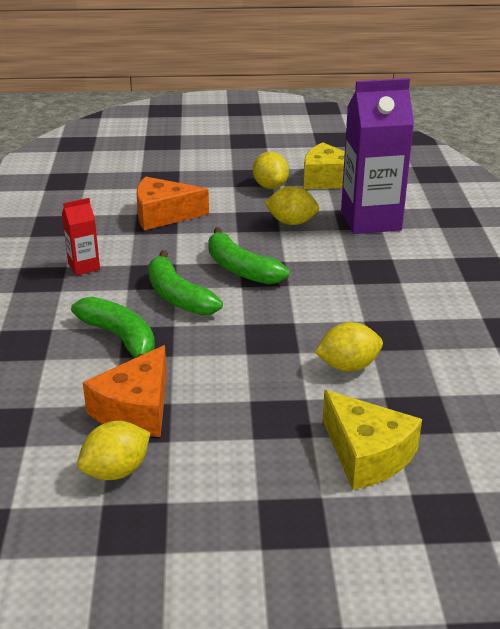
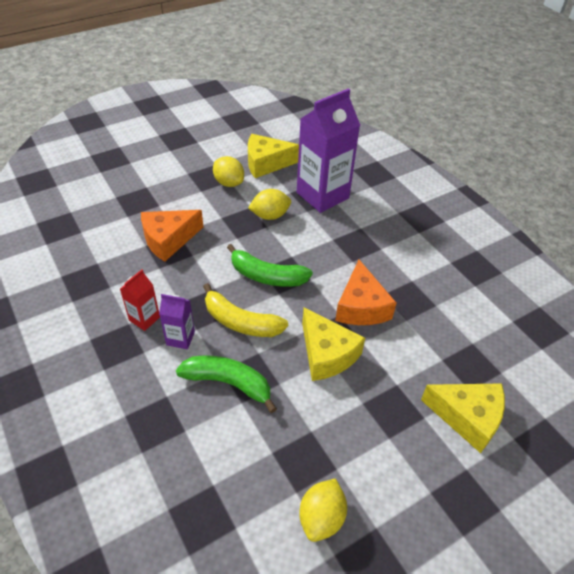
camera: 30 degrees left, 15 degrees up
orange cheese [83,345,167,437] -> orange cheese moved to [335,260,397,325]
green banana [148,250,223,315] -> yellow banana [203,283,288,337]
yellow lemon [315,322,383,372] -> none
none -> purple carton [159,294,195,349]
none -> yellow cheese [302,308,365,381]

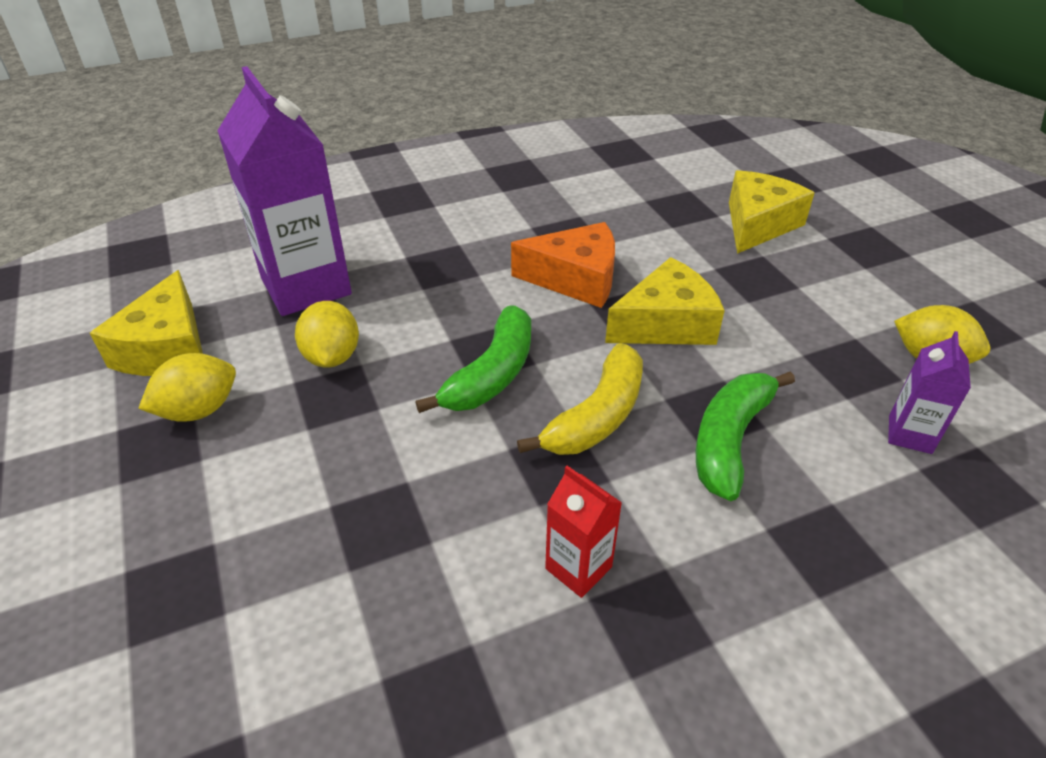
camera: 80 degrees left, 5 degrees down
orange cheese [141,210,203,262] -> none
purple carton [159,294,195,349] -> purple carton moved to [888,331,971,454]

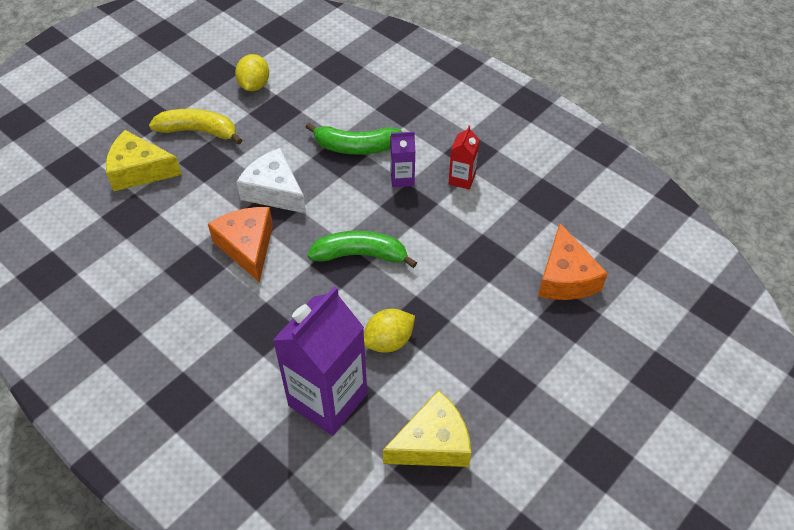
camera: 115 degrees left, 10 degrees up
yellow lemon [138,353,236,422] -> none
yellow banana [517,343,643,455] -> yellow banana moved to [149,109,242,145]
yellow cheese [605,257,725,345] -> white cheese [237,148,306,214]
purple carton [888,331,971,454] -> purple carton moved to [390,131,415,187]
none -> orange cheese [538,223,608,300]

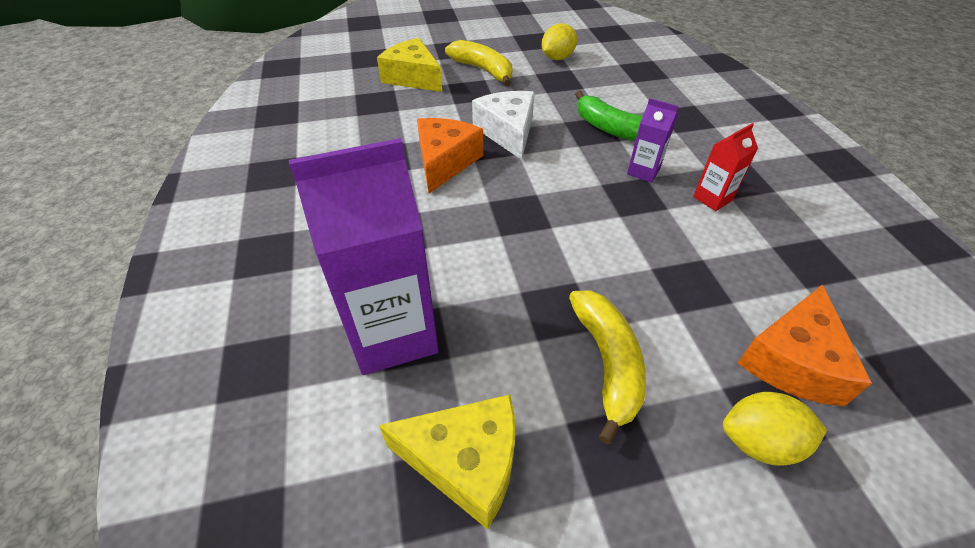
camera: 35 degrees right, 5 degrees down
green banana [308,231,417,268] -> none
yellow lemon [364,309,415,353] -> yellow lemon moved to [723,392,827,466]
none -> yellow banana [569,290,646,444]

